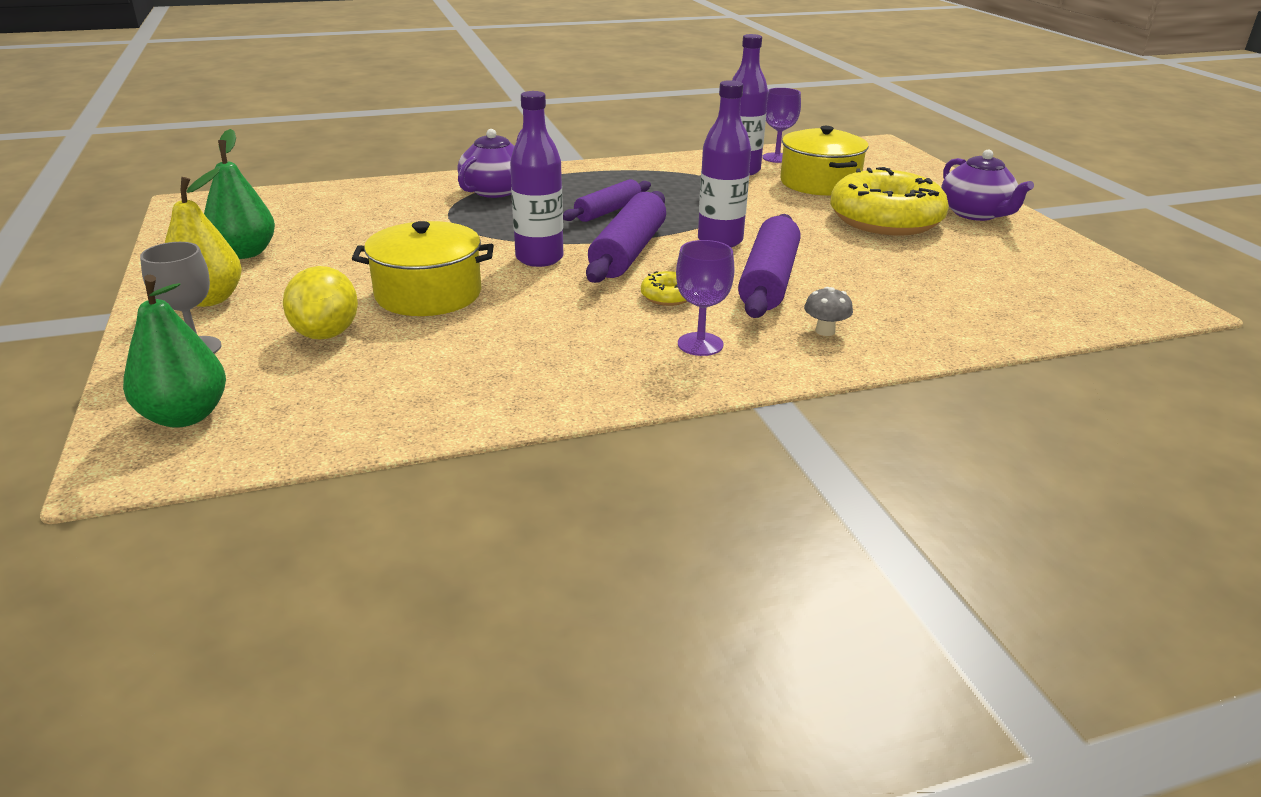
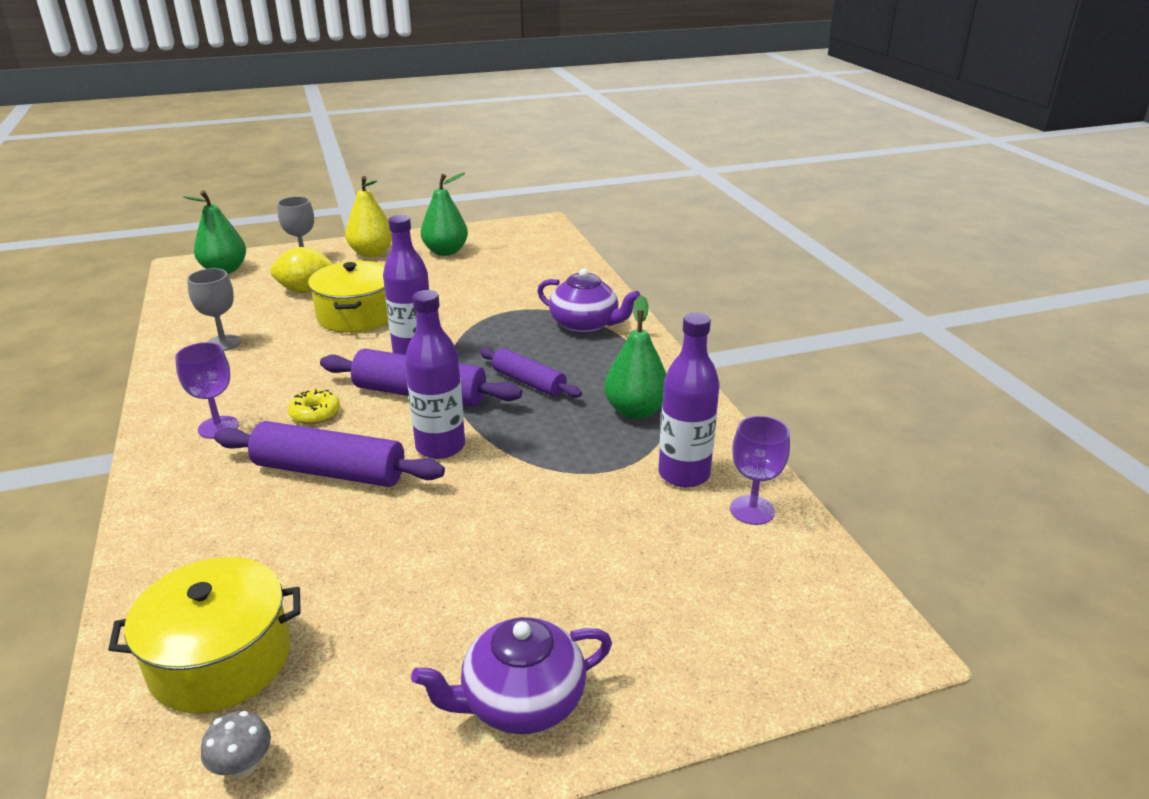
camera: 90 degrees right, 0 degrees up
yellow pot [780,126,868,196] -> yellow pot moved to [108,557,301,713]
grey mushroom [804,287,853,336] -> grey mushroom moved to [201,711,271,779]
yellow donut [830,167,949,235] -> none
none -> grey goblet [187,268,241,351]
none -> green pear [604,295,666,419]

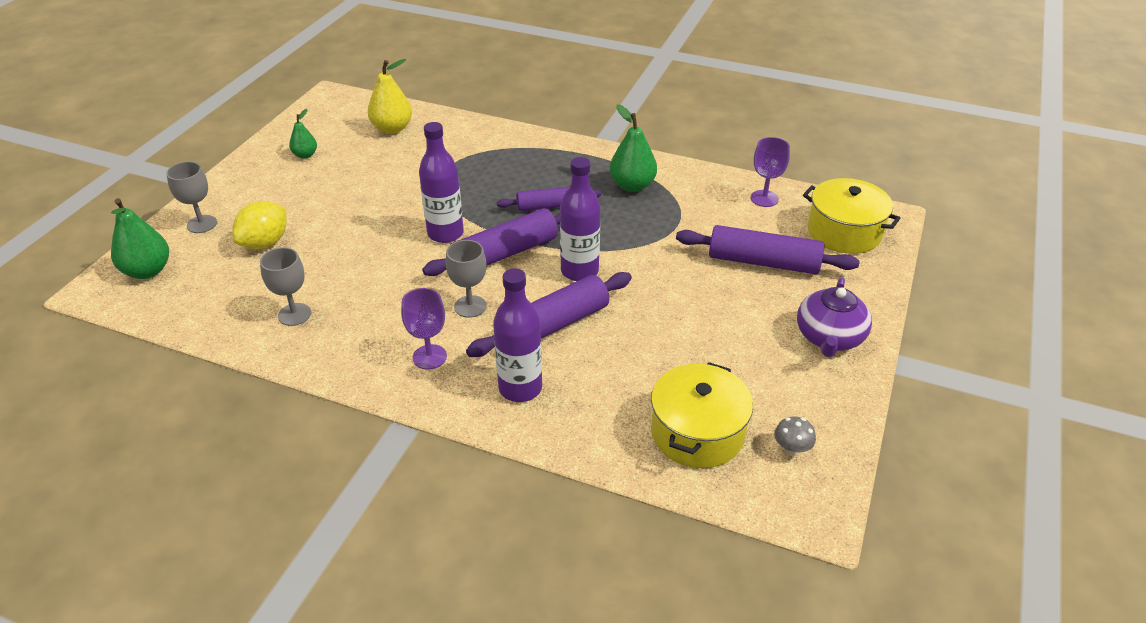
camera: 50 degrees left, 10 degrees up
yellow donut [288,389,340,424] -> grey goblet [445,240,487,318]
yellow pot [308,261,388,333] -> yellow pot moved to [803,178,900,254]
yellow pear [345,176,392,257] -> yellow pear moved to [368,59,412,134]
green pear [421,172,468,256] -> green pear [289,109,317,159], size x0.59
purple teapot [537,268,641,333] -> none
purple bottle [658,313,720,488] -> purple bottle moved to [493,268,542,402]
none -> purple rolling pin [676,225,860,274]

